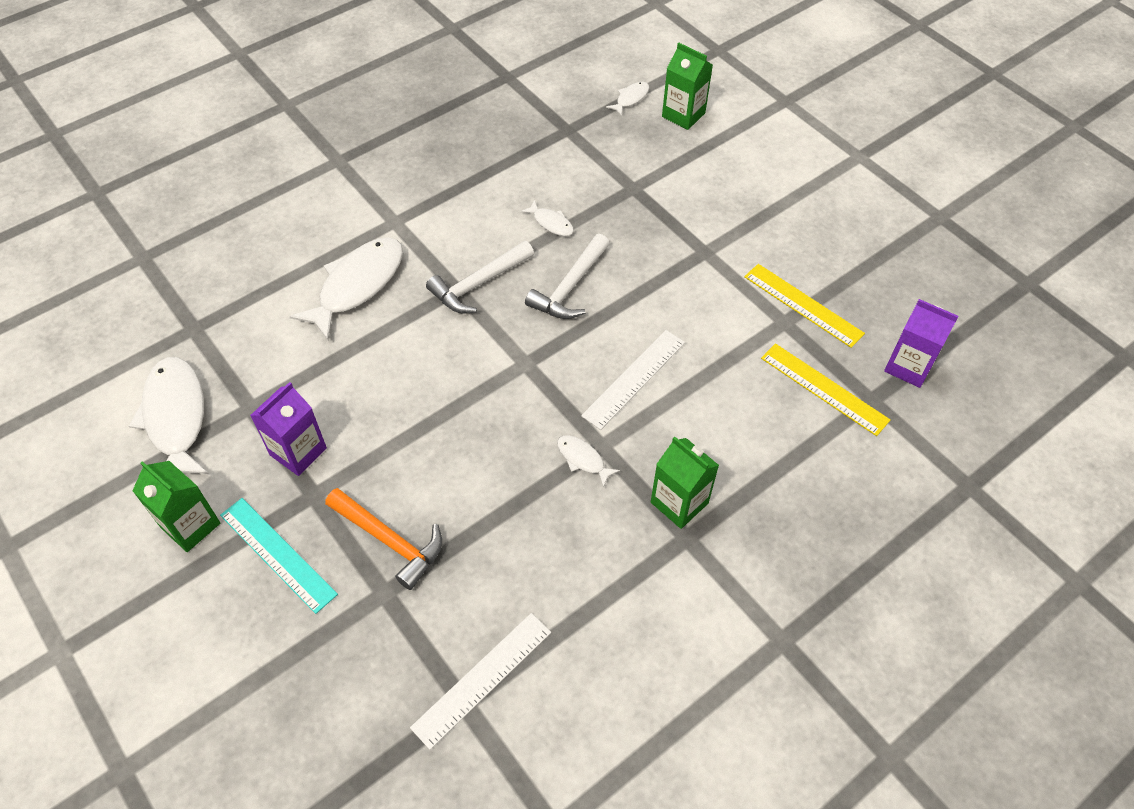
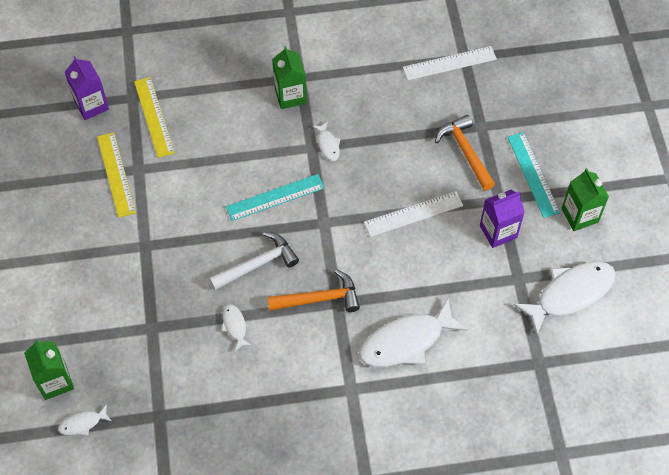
camera: 150 degrees left, 5 degrees up
white fish [129,357,209,474] -> white fish turned 135 degrees counterclockwise [514,261,616,335]
white hammer [426,241,534,313] -> orange hammer [267,269,360,312]
white ruler [581,330,685,430] -> white ruler moved to [364,191,463,237]
none -> turquoise ruler [226,174,325,221]

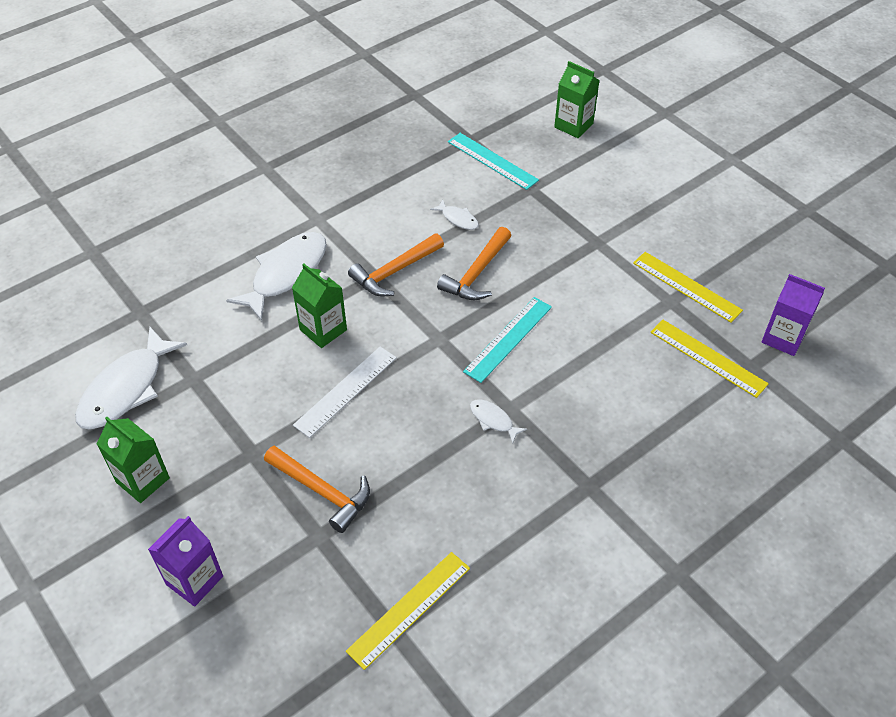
camera: 150 degrees right, 10 degrees down
white fish [58,404,112,436] -> none
white hammer [209,232,299,290] -> orange hammer [437,227,511,300]
green carton [272,46,307,109] -> green carton moved to [292,263,347,348]
white ruler [403,46,497,80] -> yellow ruler [346,552,470,670]
purple carton [480,190,525,248] -> purple carton moved to [148,516,223,607]
turquoise ruler [508,132,560,218] -> turquoise ruler moved to [448,133,539,190]

